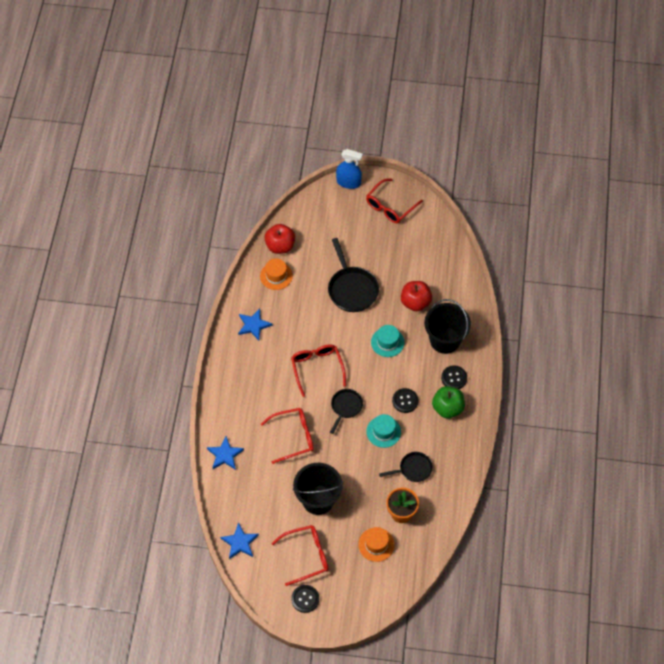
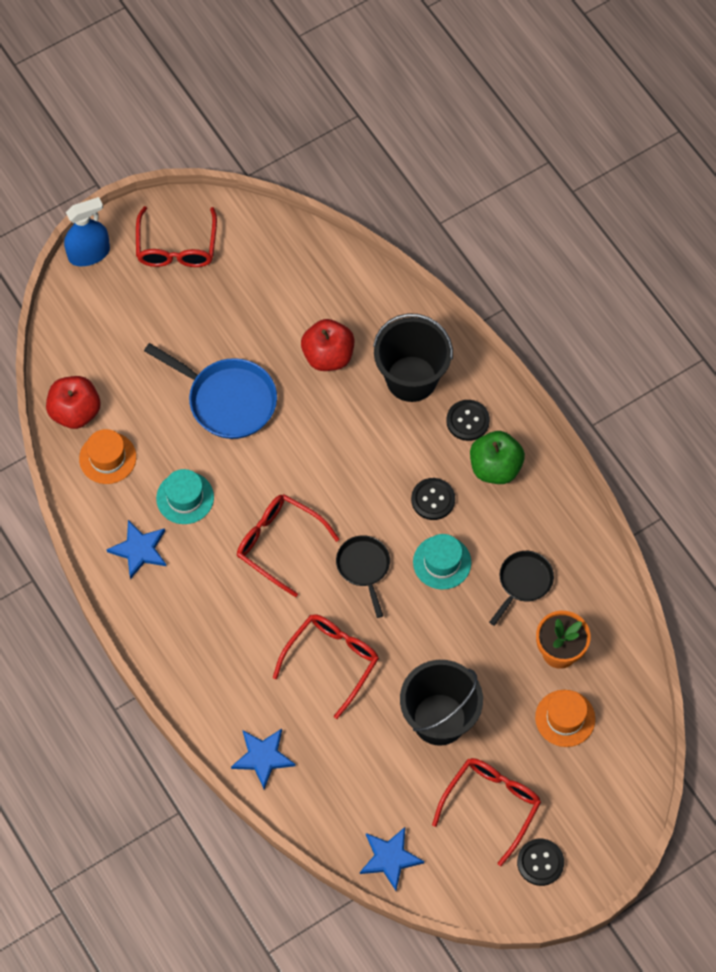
camera: 40 degrees left, 5 degrees up
black pan [328,238,379,312] -> blue pan [144,343,277,439]
turquoise hat [371,325,405,357] -> turquoise hat moved to [156,469,214,524]

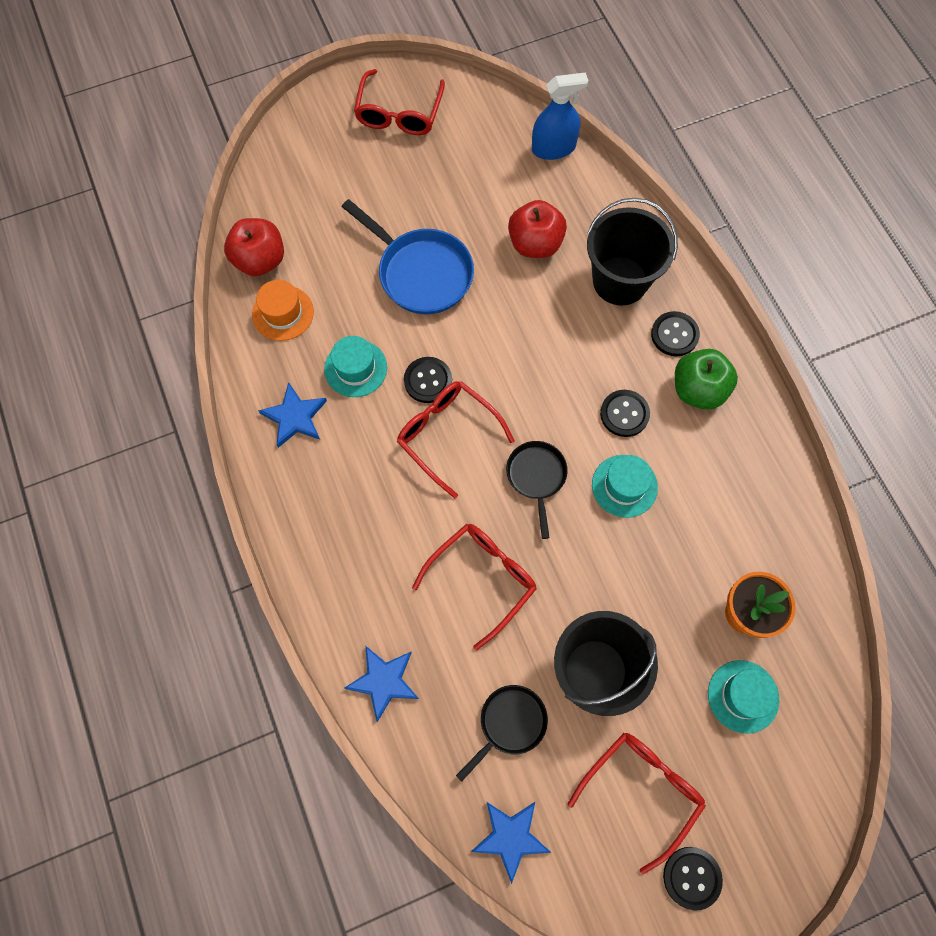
camera: 10 degrees right, 5 degrees up
blue spray bottle [64,197,110,266] -> blue spray bottle moved to [532,72,589,160]
black pan [489,551,554,626] -> black pan moved to [456,685,548,782]
orange hat [535,690,595,747] -> turquoise hat [708,660,779,734]
none -> black button [404,357,452,403]

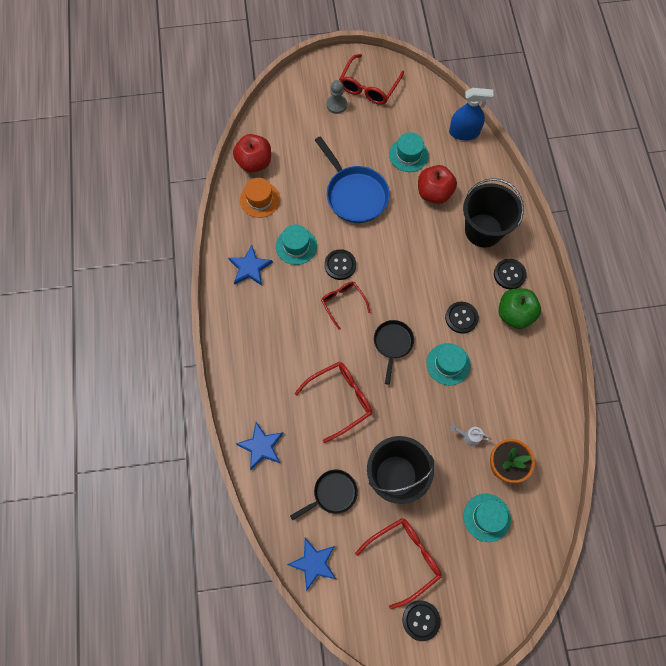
camera: 15 degrees right, 0 degrees up
red glasses [397,381,515,498] -> red glasses [321,281,371,330], size x0.66
none -> grey pawn [327,80,347,114]
none -> turquoise hat [389,133,429,172]
none -> white watering can [450,424,492,446]

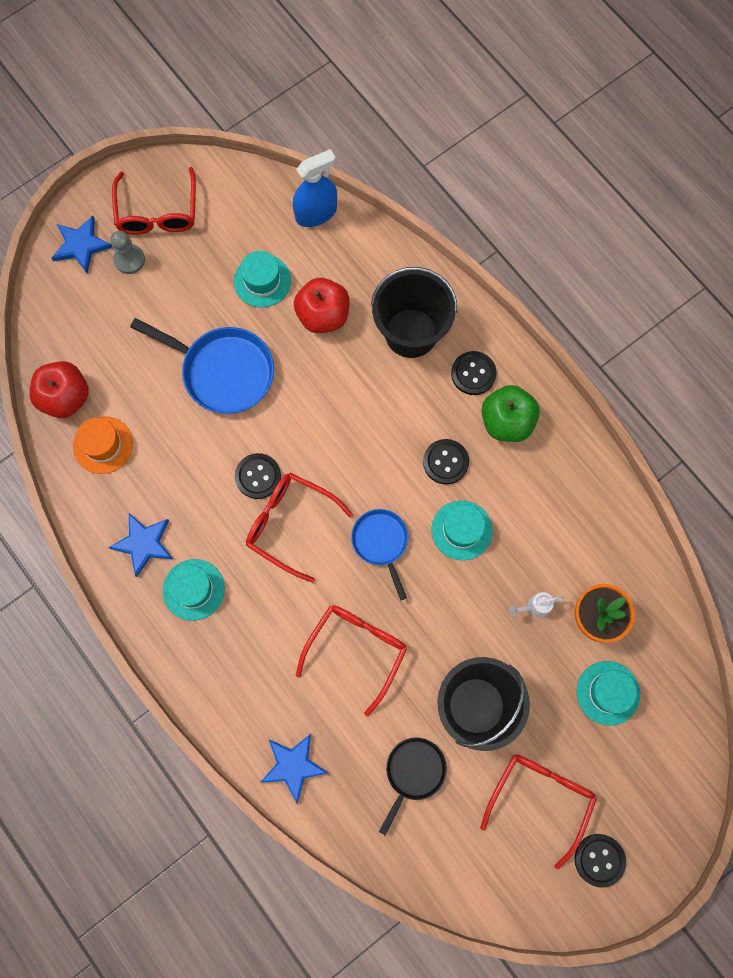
camera: 30 degrees left, 5 degrees up
turquoise hat [276,225,317,265] -> turquoise hat moved to [163,559,225,621]
blue star [287,538,336,591] -> blue star moved to [52,216,113,273]
red glasses [321,281,371,330] -> red glasses [246,473,353,583], size x1.52
black pan [374,320,414,385] -> blue pan [351,509,408,600]

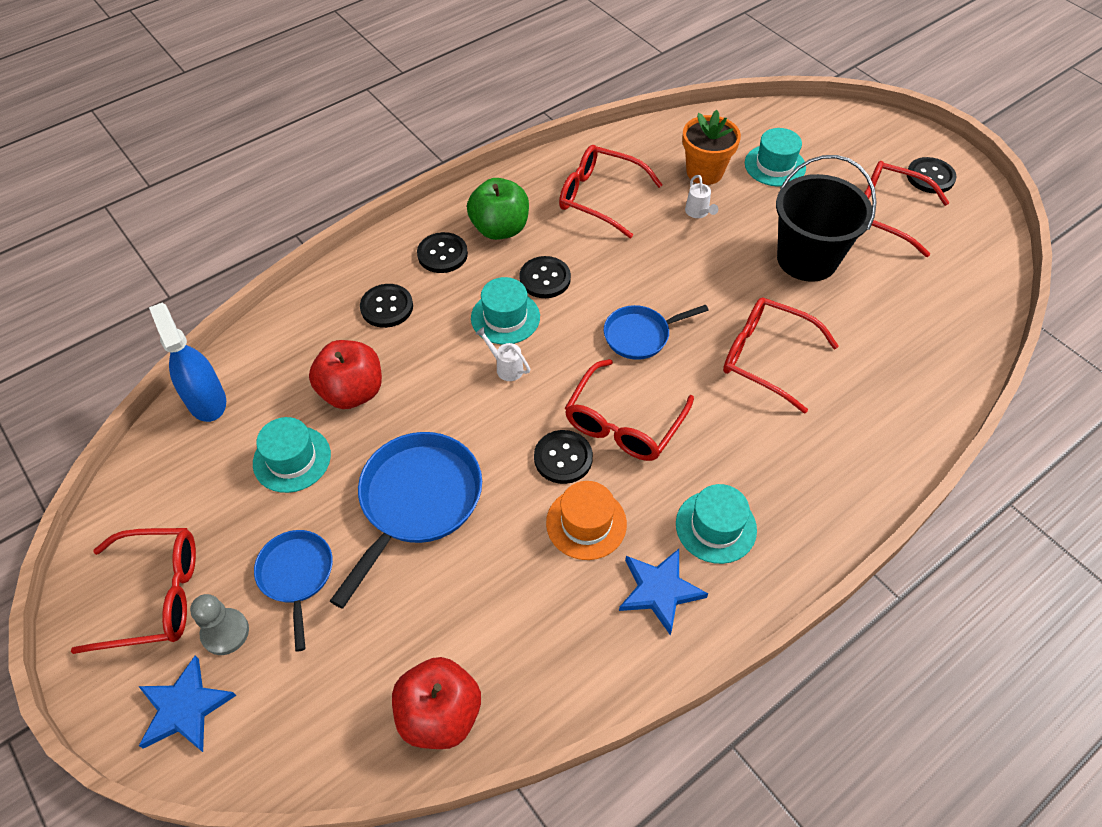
camera: 90 degrees left, 20 degrees down
orange hat [73,416,133,474] -> orange hat moved to [546,481,627,560]
blue star [260,734,328,803] -> none
black bucket [371,267,457,358] -> black button [360,284,413,328]
black pan [379,738,447,835] -> none
turquoise hat [432,500,493,560] -> turquoise hat moved to [471,277,540,345]
none -> blue pan [254,530,333,652]
none -> white watering can [475,327,530,381]
none -> red glasses [559,145,663,238]

